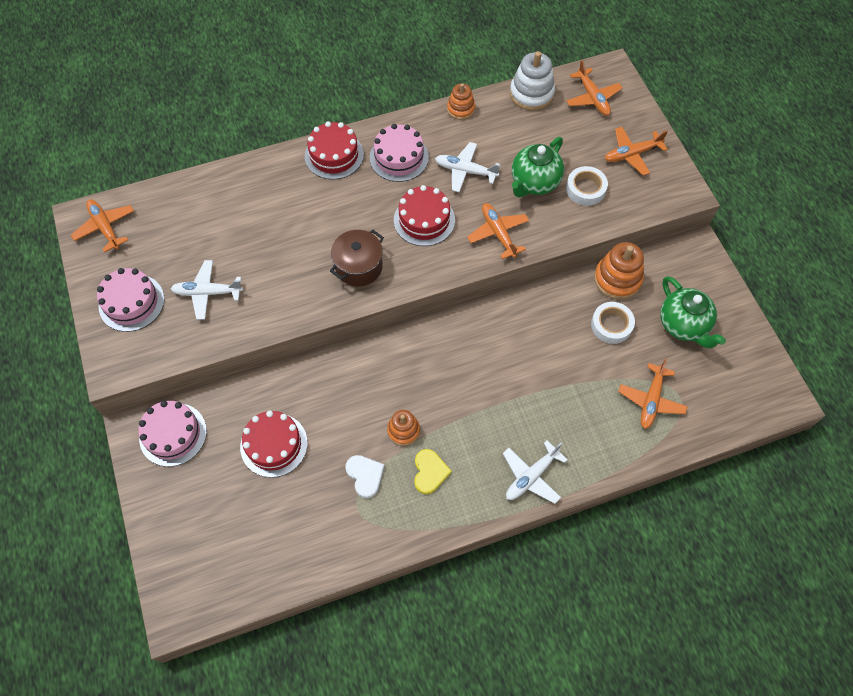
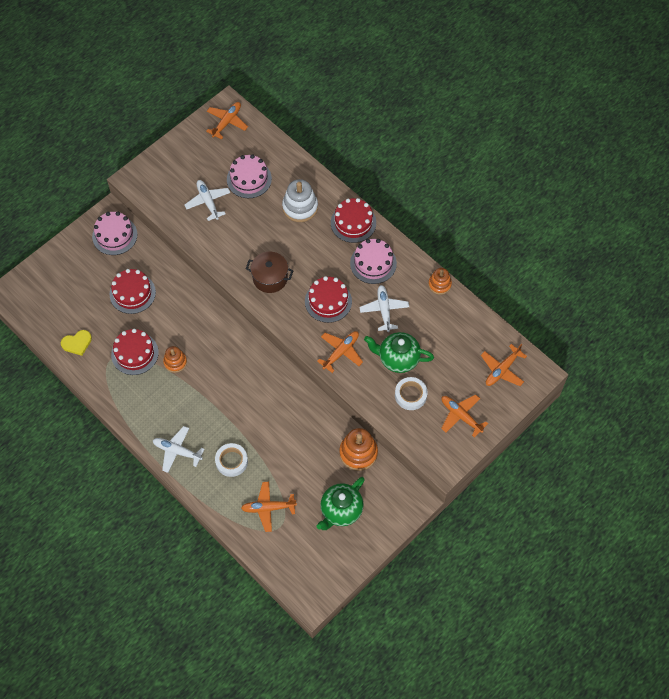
camera: 65 degrees right, 0 degrees up
pink cake [97,268,165,332] -> pink cake moved to [227,154,272,198]
white heart [345,455,385,498] -> red cake [111,329,159,375]
yellow heart [414,449,452,494] -> yellow heart moved to [61,330,92,356]
white stacking toy [510,51,555,111] -> white stacking toy moved to [282,179,318,222]
white tape [591,302,635,344] -> white tape moved to [215,443,248,477]

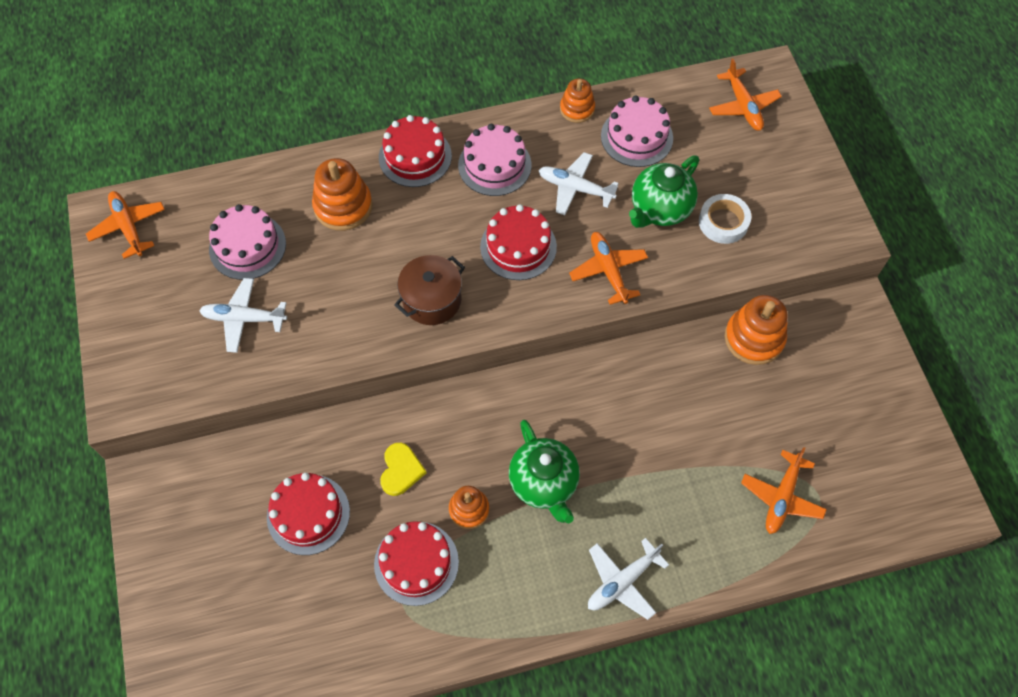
camera: 60 degrees left, 0 degrees up
yellow heart [61,330,92,356] -> yellow heart moved to [380,443,427,496]
pink cake [92,212,137,255] -> pink cake moved to [601,96,673,167]
white tape [215,443,248,477] -> none
white stacking toy [282,179,318,222] -> orange stacking toy [312,158,373,231]
green teapot [316,477,365,530] -> green teapot moved to [509,420,580,523]
orange plane [441,394,488,438] -> none

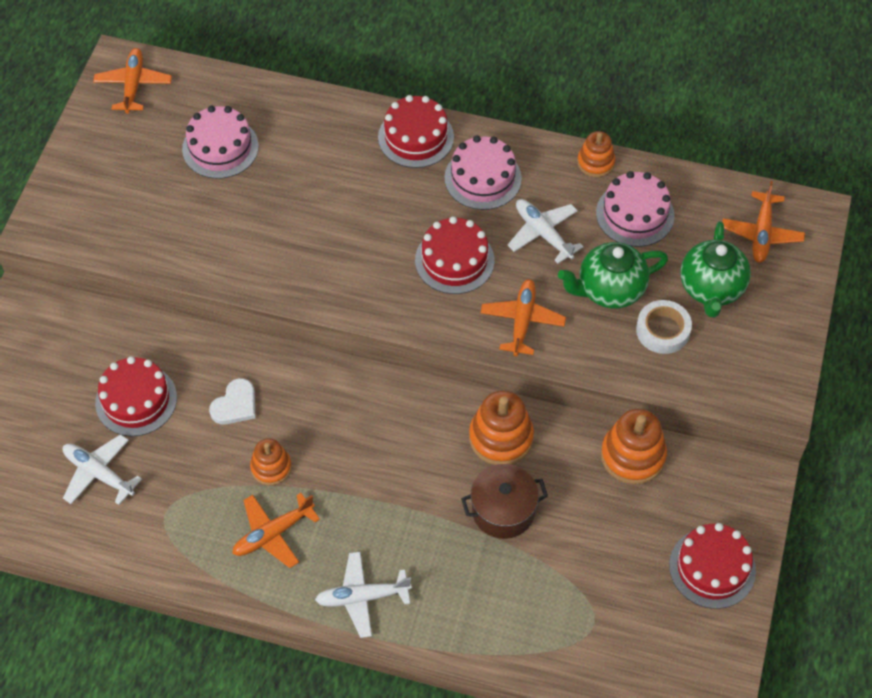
camera: 30 degrees right, 5 degrees down
white plane [199,278,287,353] -> white plane moved to [63,434,142,505]
orange stacking toy [312,158,373,231] -> orange stacking toy moved to [469,390,534,465]
red cake [374,521,459,606] -> red cake moved to [669,523,756,609]
yellow heart [380,443,427,496] -> white heart [209,378,256,425]
brown pot [394,255,465,325] -> brown pot moved to [461,464,548,539]
green teapot [509,420,580,523] -> green teapot moved to [680,221,751,318]
orange plane [741,447,827,534] -> orange plane moved to [232,493,320,568]

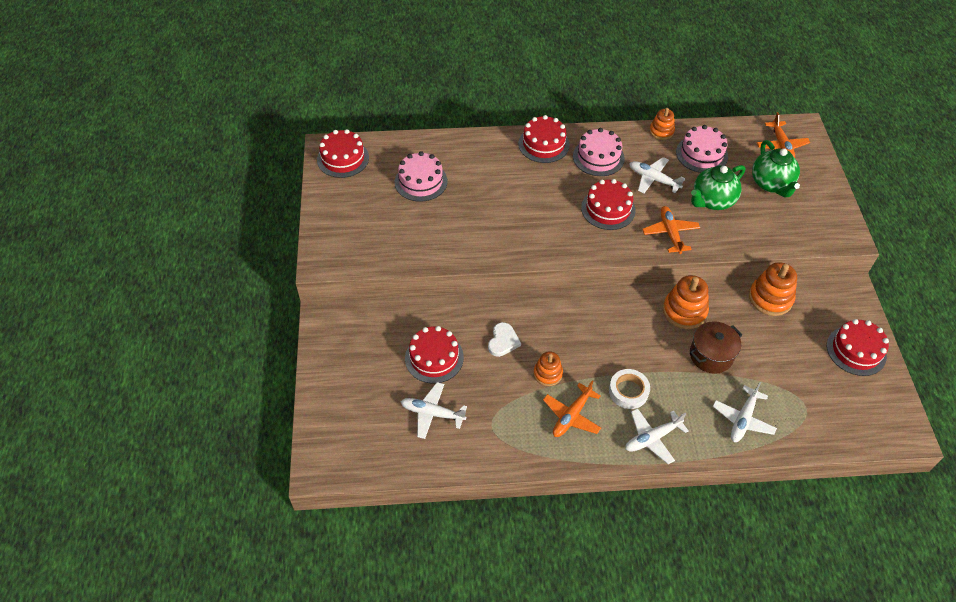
camera: 20 degrees left, 5 degrees down
orange plane [93,48,172,114] -> red cake [317,129,369,178]
white tape [636,300,692,354] -> white tape moved to [609,369,650,409]
none -> white plane [713,382,777,442]

